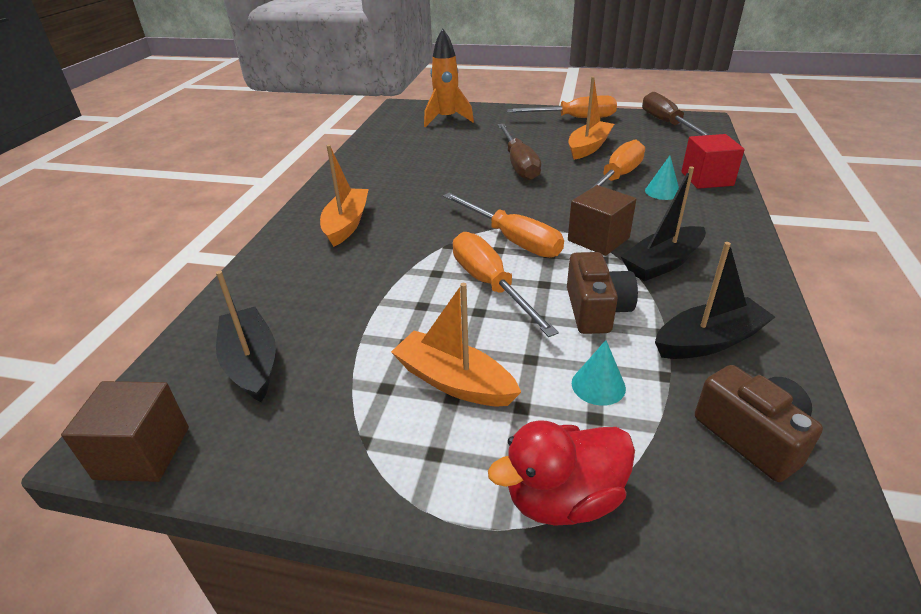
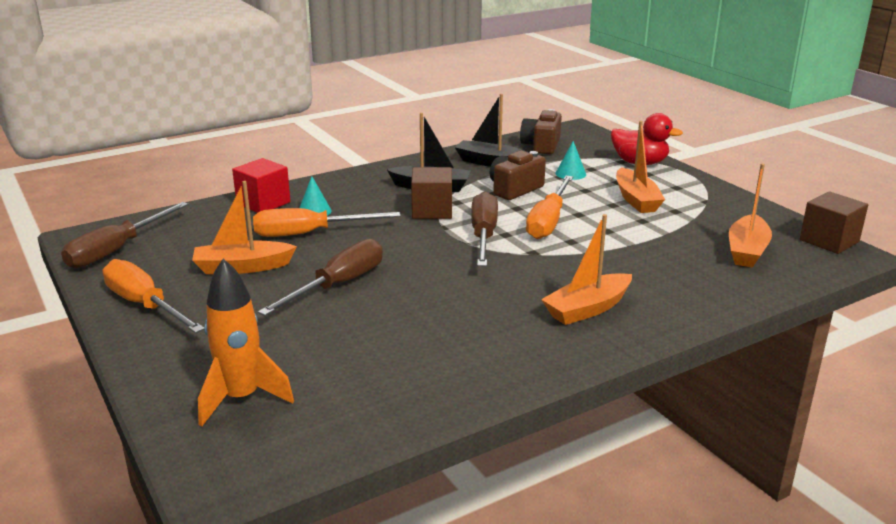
camera: 135 degrees left, 10 degrees down
black boat [216,271,276,402] -> orange boat [729,164,772,268]
orange screwdriver [443,193,564,258] -> brown screwdriver [471,191,498,267]

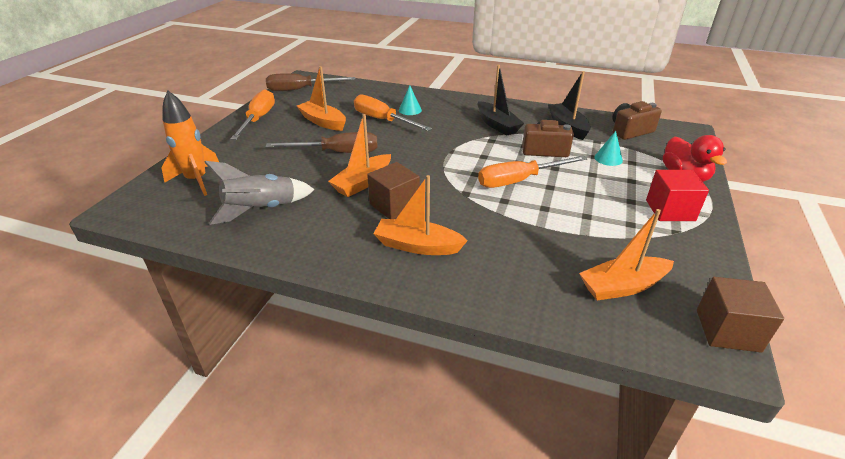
camera: 50 degrees right, 10 degrees up
red cube [232,158,291,213] -> red cube moved to [646,170,709,221]
brown cube [411,167,452,219] -> brown cube moved to [367,162,420,219]
brown screwdriver [471,191,498,267] -> none
orange boat [616,121,665,213] -> orange boat moved to [328,114,391,197]
none -> grey rocket [204,161,315,225]

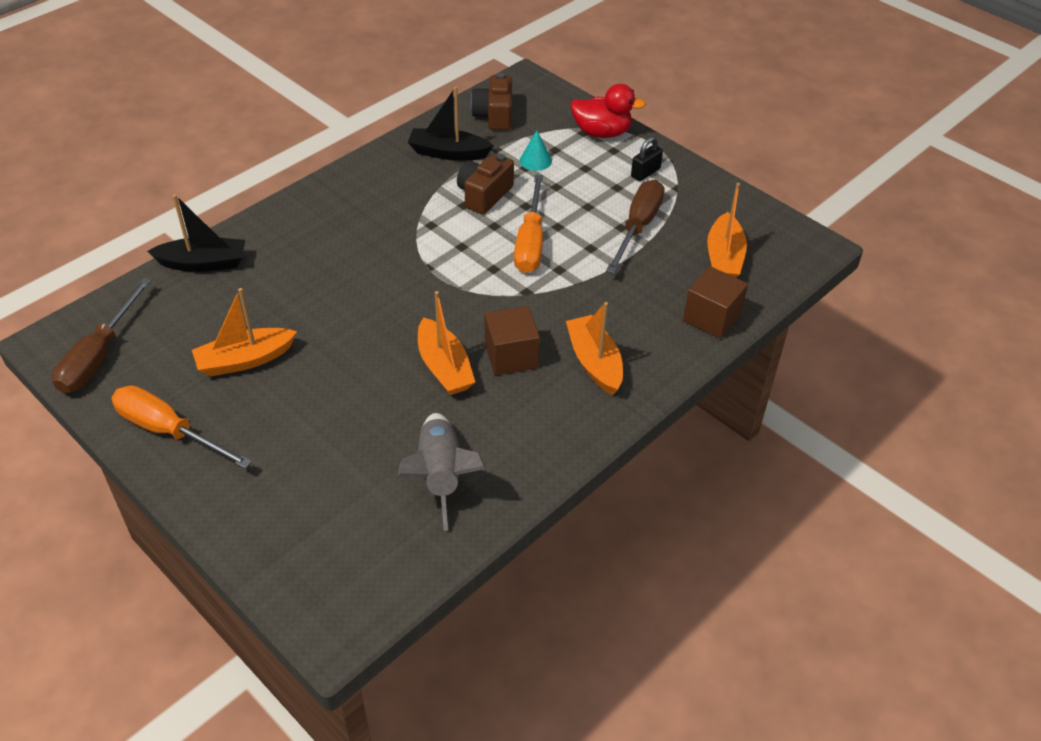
camera: 65 degrees left, 10 degrees up
orange rocket [161,91,219,196] -> none
brown screwdriver [265,132,378,153] -> brown screwdriver moved to [606,180,665,273]
orange screwdriver [354,94,432,131] -> none
orange boat [374,175,468,255] -> orange boat turned 120 degrees clockwise [566,302,623,395]
turquoise cone [399,85,422,115] -> none
black boat [477,65,524,136] -> black boat moved to [147,194,245,272]
red cube [646,170,709,221] -> black padlock [631,136,663,181]
brown cube [697,277,784,353] -> brown cube moved to [683,266,748,339]

